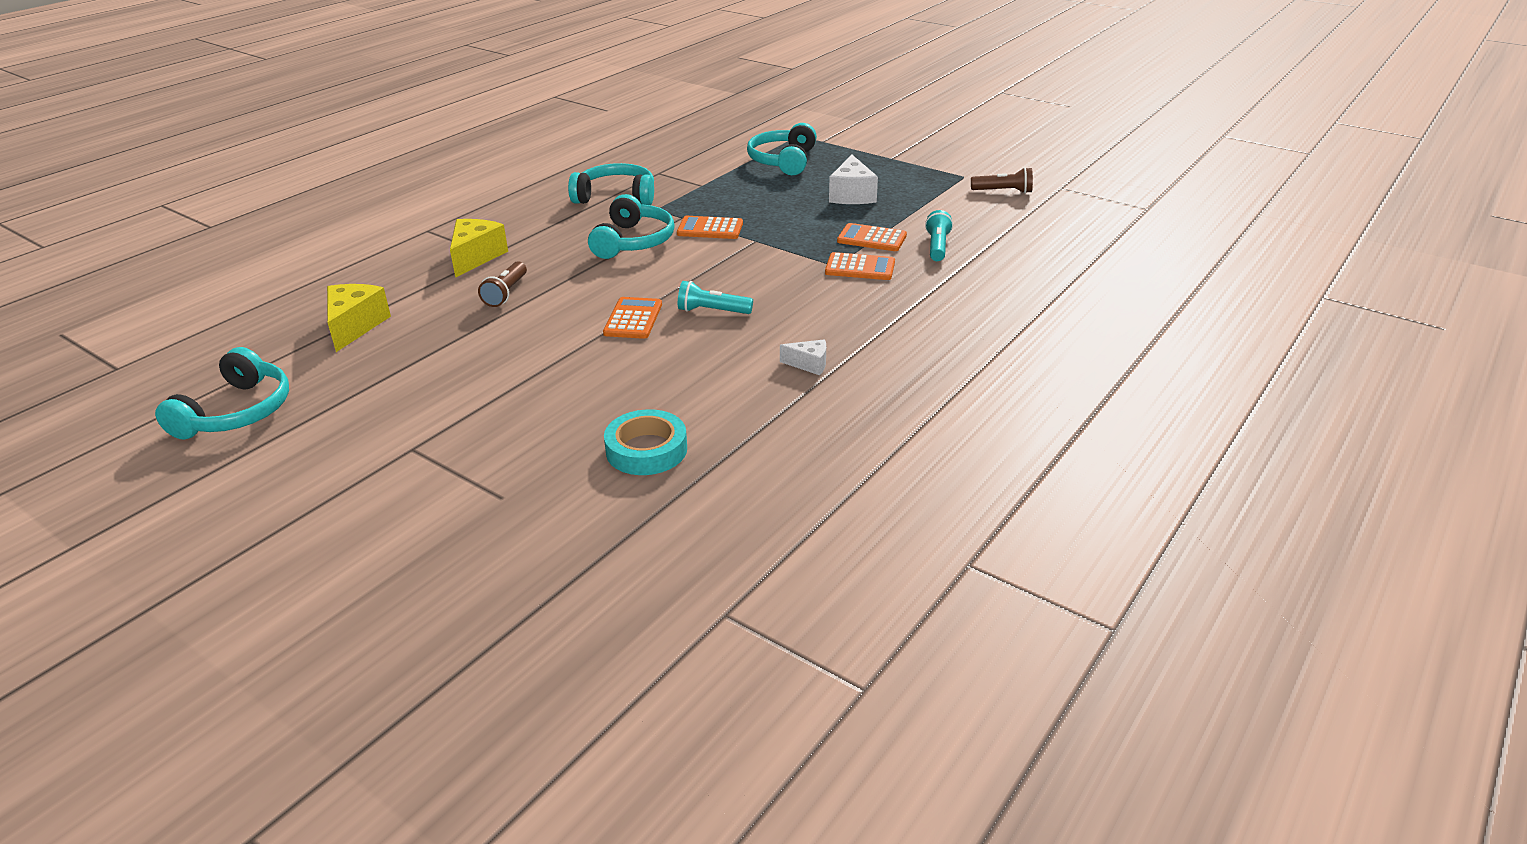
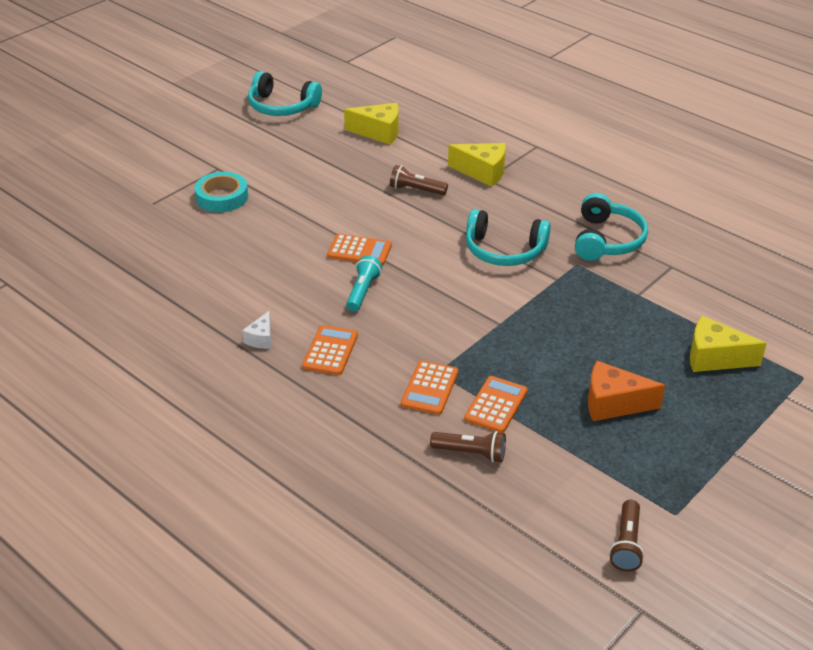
camera: 95 degrees right, 5 degrees up
turquoise tape [604,409,687,475] -> turquoise tape moved to [194,172,248,212]
orange calculator [677,216,743,239] -> orange calculator moved to [302,325,358,375]
turquoise headphones [747,123,817,175] -> yellow cheese [690,316,767,372]
white cheese [829,155,878,204] -> orange cheese [588,361,665,421]
turquoise flashlight [925,210,953,261] -> brown flashlight [430,431,506,463]

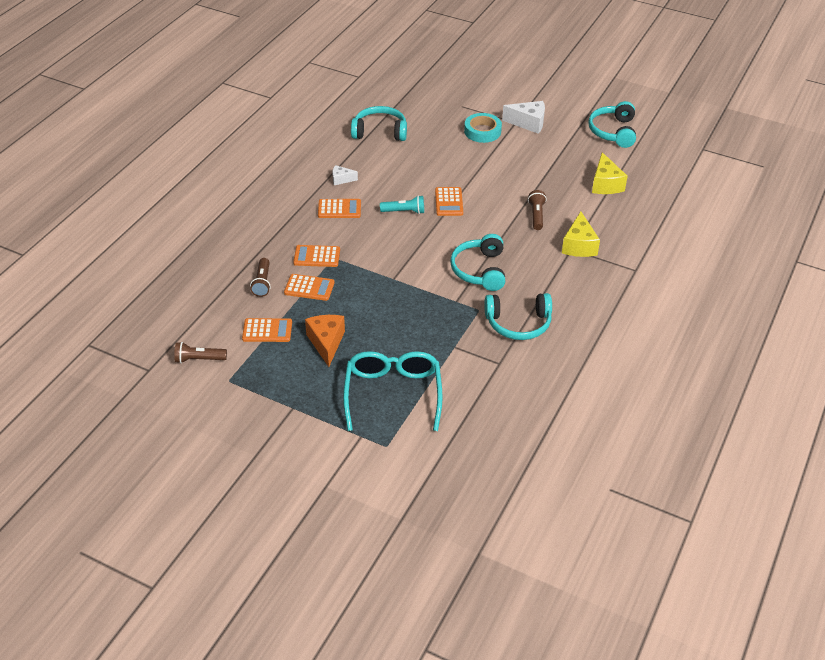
camera: 75 degrees right, 5 degrees up
yellow cheese [690,316,767,372] -> turquoise glasses [343,351,443,431]
none -> orange calculator [242,318,292,342]
none -> turquoise headphones [351,106,407,141]
none -> white cheese [502,101,545,134]

